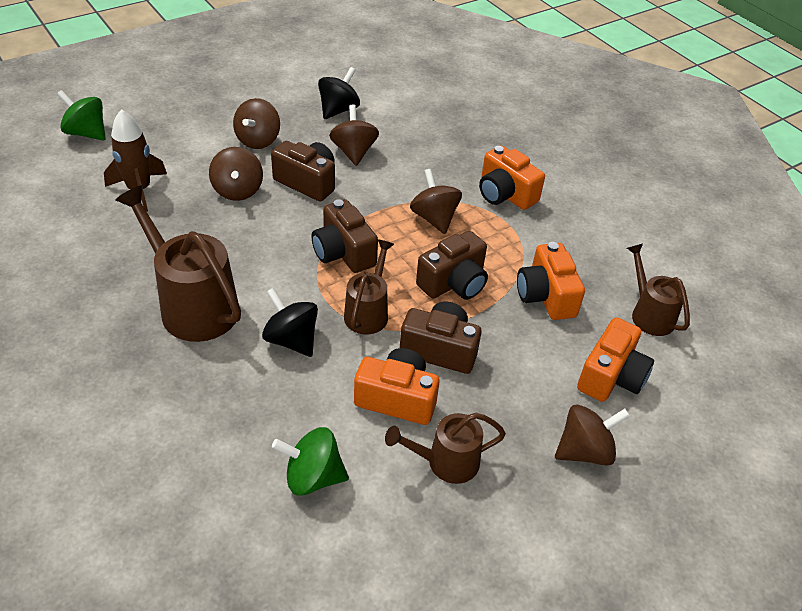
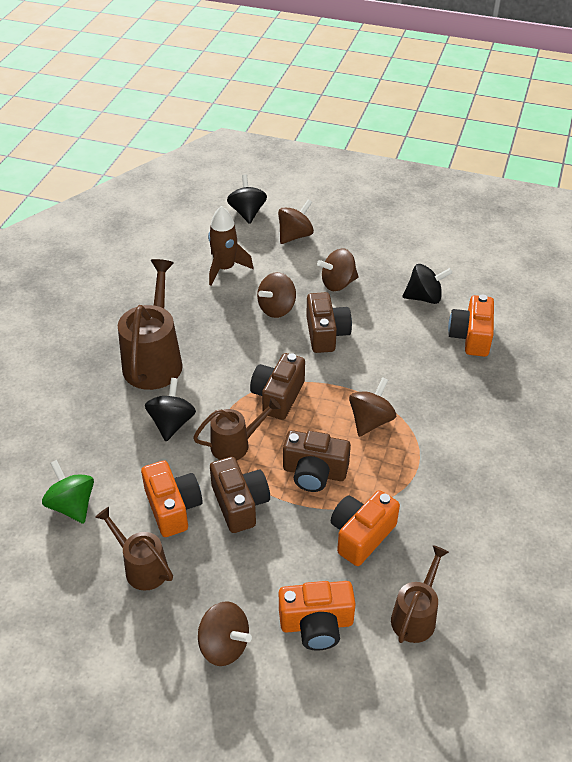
camera: 55 degrees right, 0 degrees up
green spinning top [57,90,106,141] -> black spinning top [227,174,267,224]
brown spinning top [329,105,379,166] -> brown spinning top moved to [278,200,314,244]
orange camera [479,145,545,210] -> orange camera moved to [448,294,494,357]

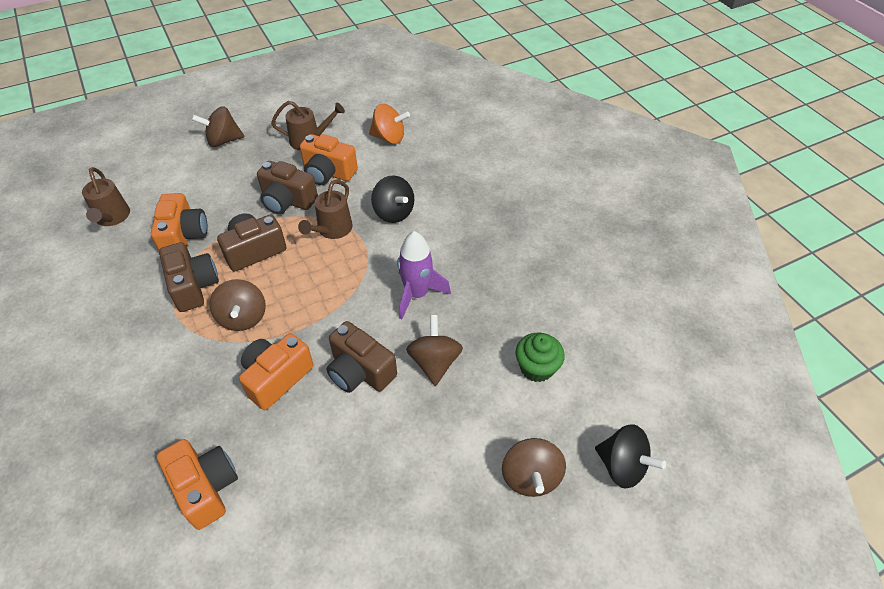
camera: 135 degrees right, 5 degrees up
green spinning top [42,460,94,524] -> orange spinning top [369,104,410,144]
brown watering can [118,259,183,390] -> none
brown rocket [208,206,254,286] -> green cupcake [515,333,565,382]
brown camera [250,353,305,420] -> brown camera moved to [159,242,219,312]
orange camera [279,581,356,651] -> orange camera moved to [239,333,314,410]
brown spinning top [317,248,359,291] -> none
black spinning top [402,264,452,304] -> none
none -> purple rocket [397,231,451,319]

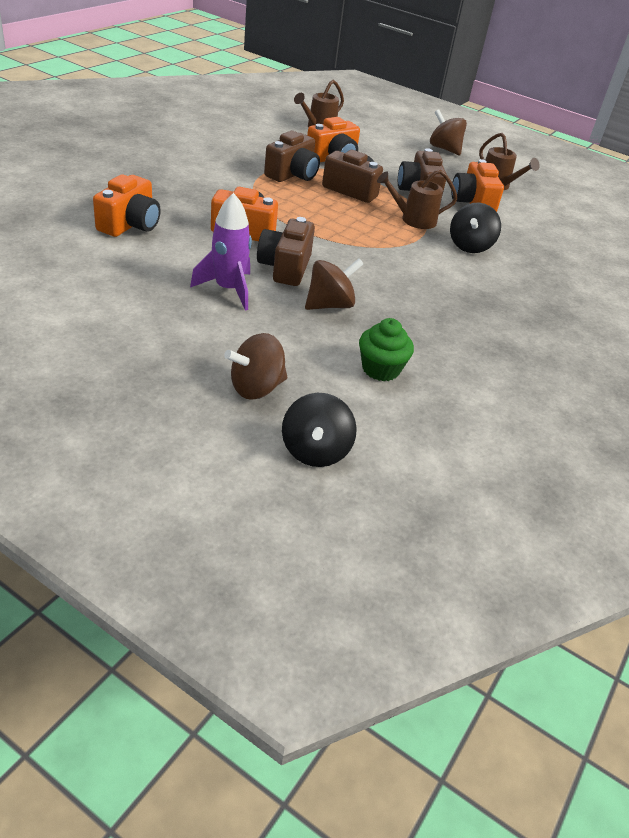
camera: 55 degrees right, 10 degrees down
brown spinning top [209,279,266,331] -> none
orange spinning top [369,104,410,144] -> none
purple rocket [397,231,451,319] -> purple rocket moved to [190,193,252,310]

